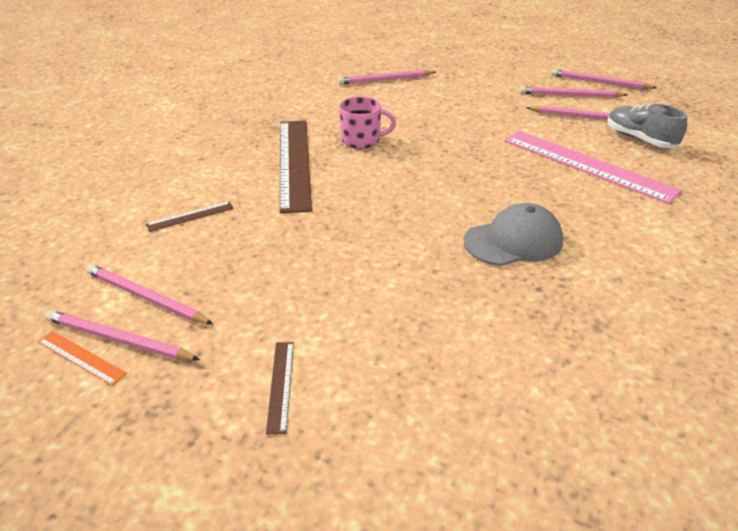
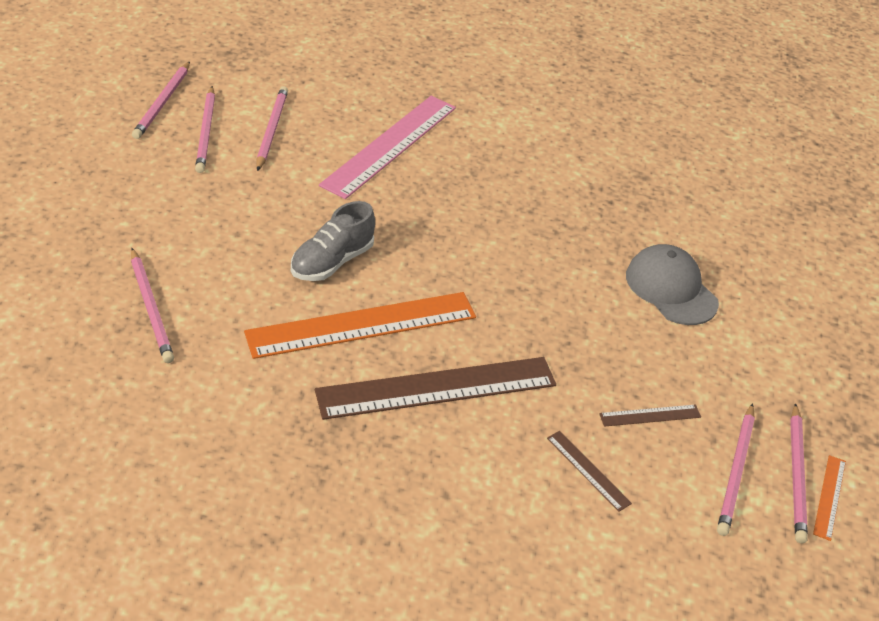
camera: 105 degrees left, 5 degrees up
brown ruler [266,342,294,434] -> brown ruler moved to [599,405,701,427]
pink mug [339,96,396,149] -> orange ruler [244,292,476,359]
grey cap [464,203,563,266] -> grey cap moved to [626,244,719,325]
grey shoe [608,104,687,148] -> grey shoe moved to [291,201,375,281]

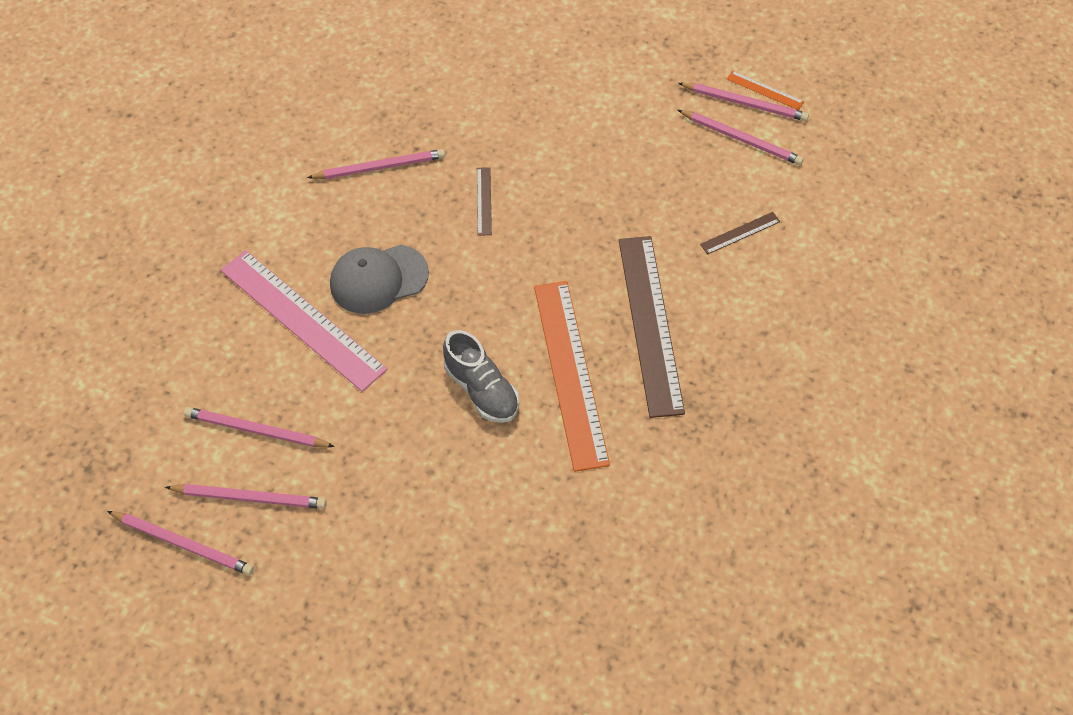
camera: 75 degrees left, 15 degrees up
pink pencil [131,248,174,363] -> pink pencil moved to [307,149,445,179]
brown ruler [599,405,701,427] -> brown ruler moved to [477,167,492,236]
grey cap [626,244,719,325] -> grey cap moved to [330,245,429,314]

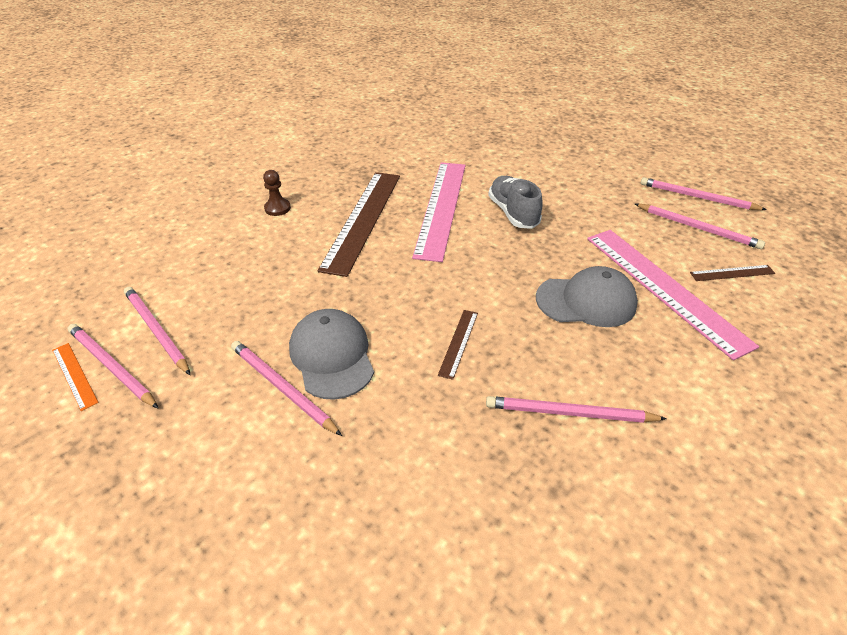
camera: 160 degrees left, 15 degrees down
pink pencil [107,511,254,575] -> pink pencil moved to [231,341,342,436]
orange ruler [534,281,610,472] -> pink ruler [412,162,466,262]
brown ruler [700,212,780,255] -> brown ruler moved to [690,265,775,281]
none -> brown pawn [263,170,291,216]
none -> grey cap [289,309,374,400]

